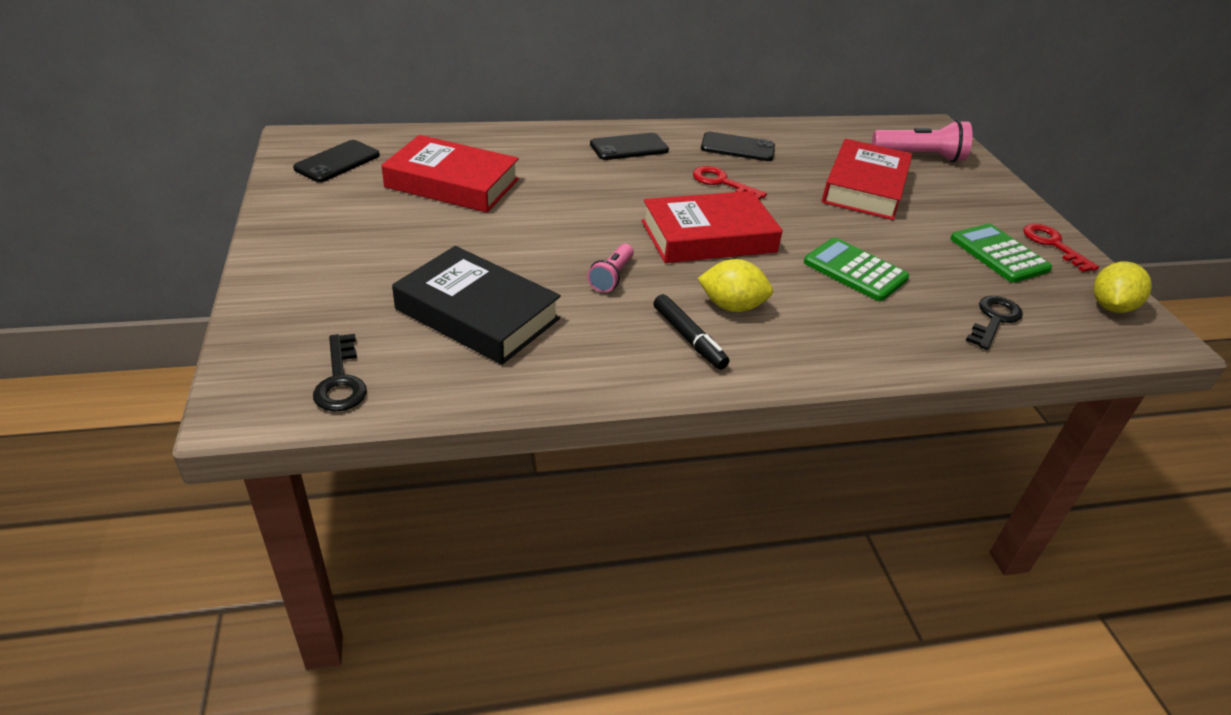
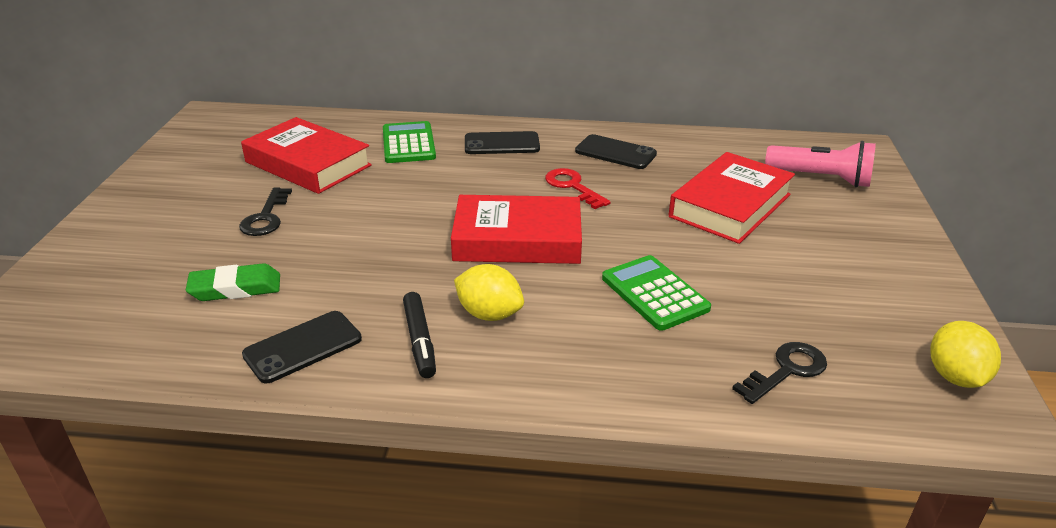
camera: 20 degrees right, 5 degrees down
black phone [293,140,380,182] -> black phone moved to [242,311,362,383]
black key [313,334,367,412] -> black key moved to [239,187,292,236]
black book [392,246,561,365] -> green eraser [186,263,280,301]
pink flashlight [587,244,634,293] -> none
green calculator [950,224,1052,283] -> green calculator moved to [383,121,436,163]
red key [1023,224,1099,272] -> none
yellow lemon [1093,261,1152,313] -> yellow lemon turned 45 degrees counterclockwise [930,321,1001,388]

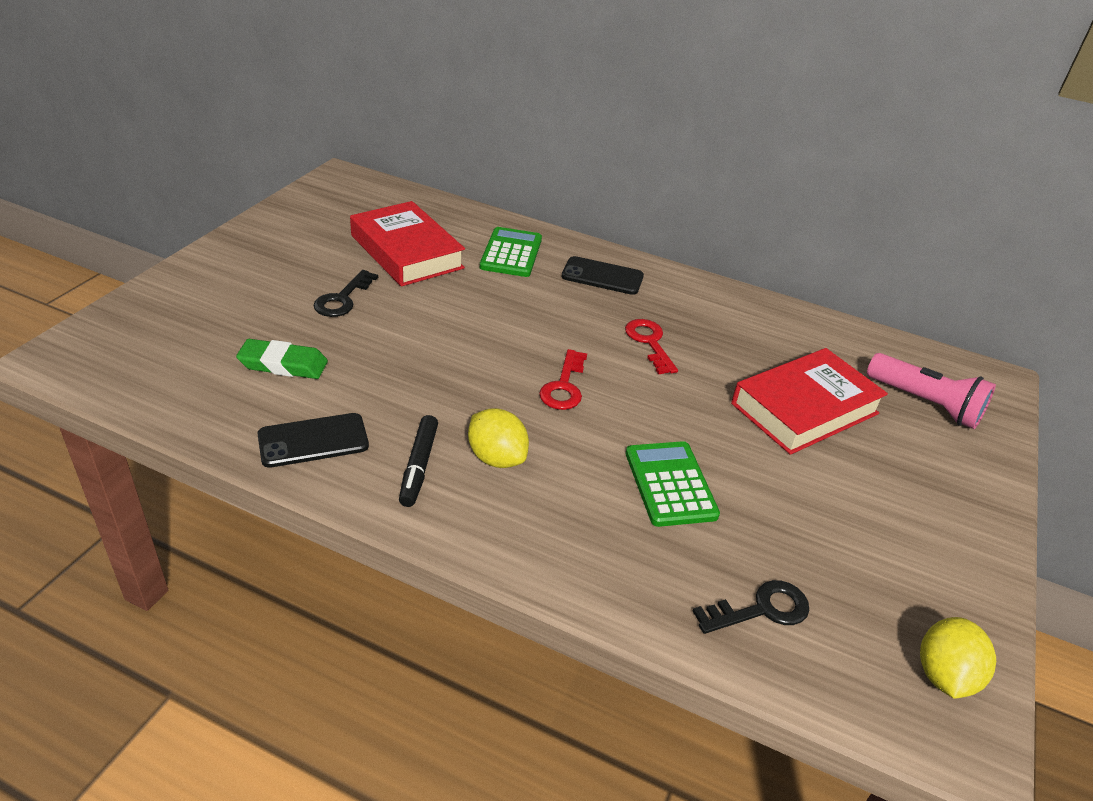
camera: 15 degrees right, 5 degrees up
red book [451,195,582,264] -> red key [539,349,587,410]
black phone [575,134,657,169] -> none

